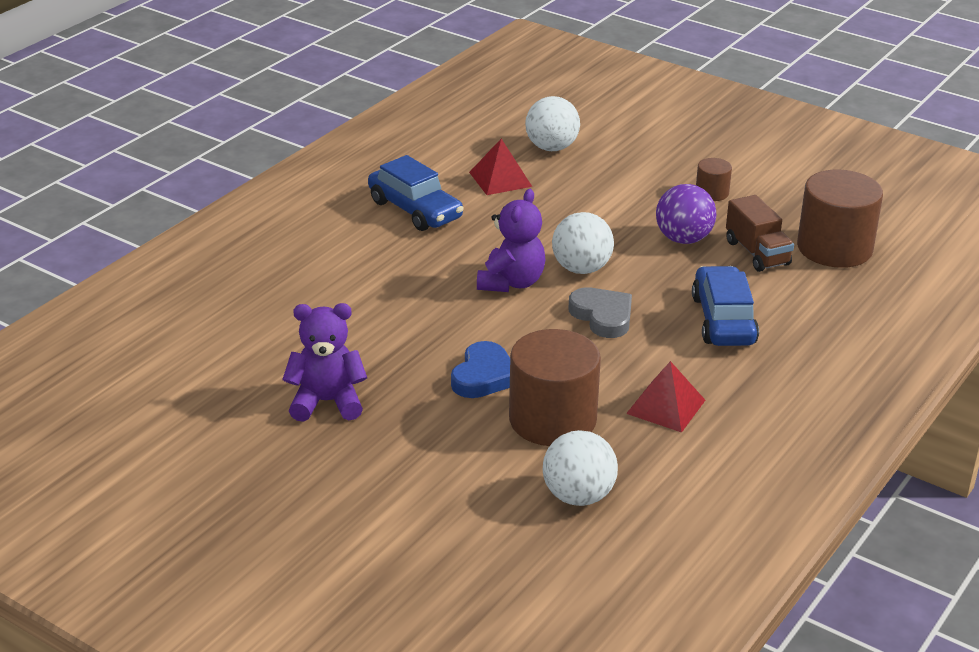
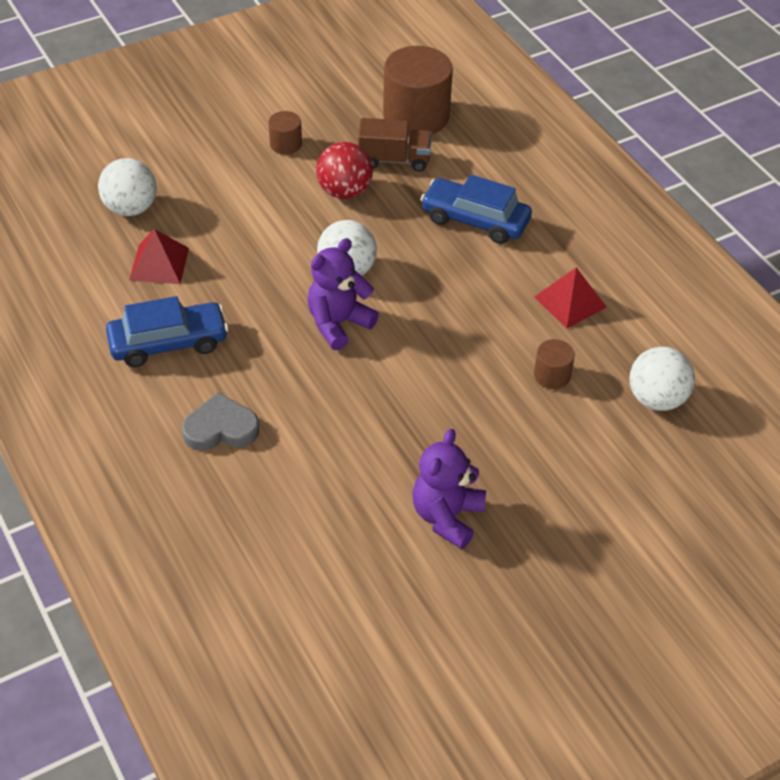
camera: 65 degrees left, 15 degrees up
blue heart [451,341,510,398] -> none
purple teddy bear [477,189,545,292] -> purple teddy bear turned 90 degrees counterclockwise [307,238,379,350]
brown cylinder [509,329,601,446] -> brown cylinder [534,339,575,389], size x0.47
grey heart [569,287,632,338] -> grey heart moved to [182,393,260,451]
purple ball [656,184,716,244] -> red ball [316,142,373,199]

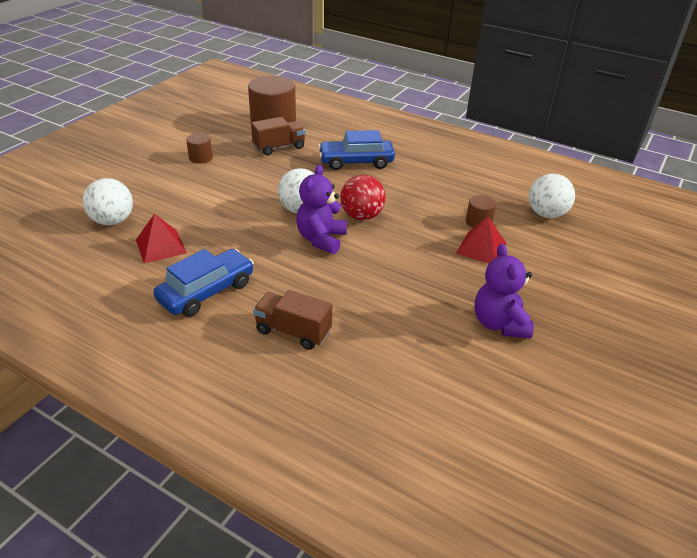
camera: 30 degrees left, 10 degrees down
grey heart [182,393,260,451] -> brown truck [253,290,332,350]
red ball [316,142,373,199] -> red ball moved to [340,175,386,220]
red pyramid [534,267,607,328] -> red pyramid moved to [456,217,507,264]

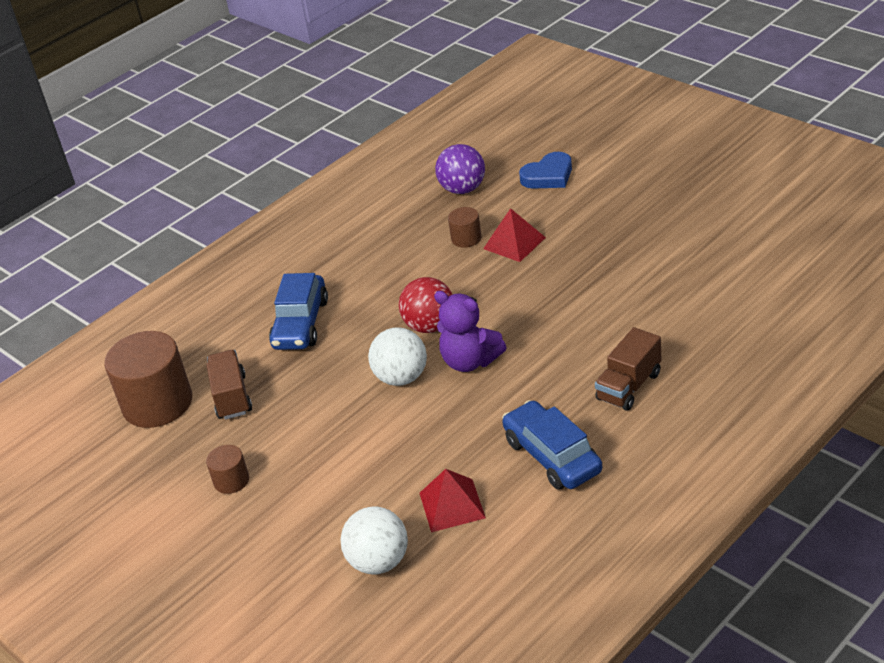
camera: 70 degrees left, 0 degrees up
purple teddy bear [475,244,534,339] -> none
white ball [529,174,575,218] -> purple ball [435,144,485,194]
none -> blue heart [519,152,572,189]

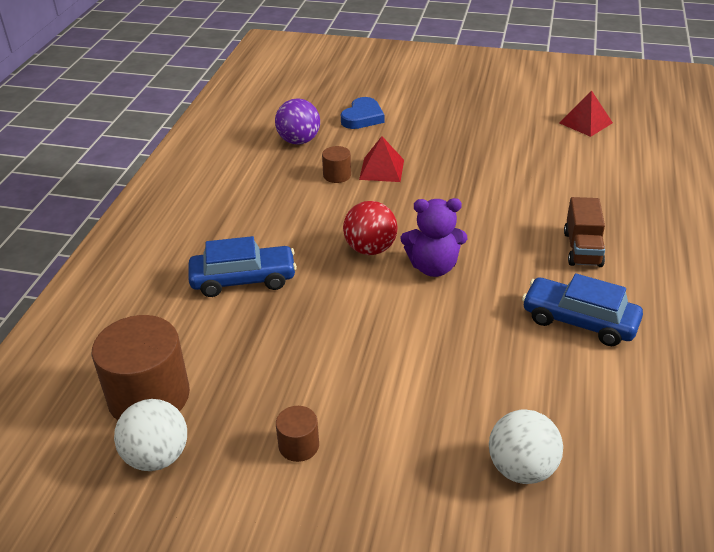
camera: 35 degrees left, 0 degrees up
brown truck [206,350,252,420] -> none
blue car [269,273,328,350] -> blue car turned 75 degrees counterclockwise [188,236,297,297]
white ball [368,327,427,386] -> white ball moved to [114,399,187,471]
red pyramid [420,469,486,532] -> red pyramid moved to [559,90,613,137]

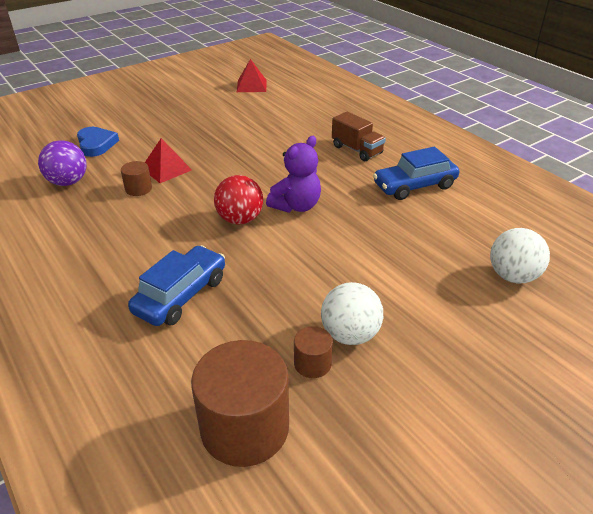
camera: 50 degrees left, 0 degrees up
white ball [114,399,187,471] -> white ball moved to [321,282,383,345]
brown cylinder [276,406,319,462] -> brown cylinder moved to [294,326,333,378]

